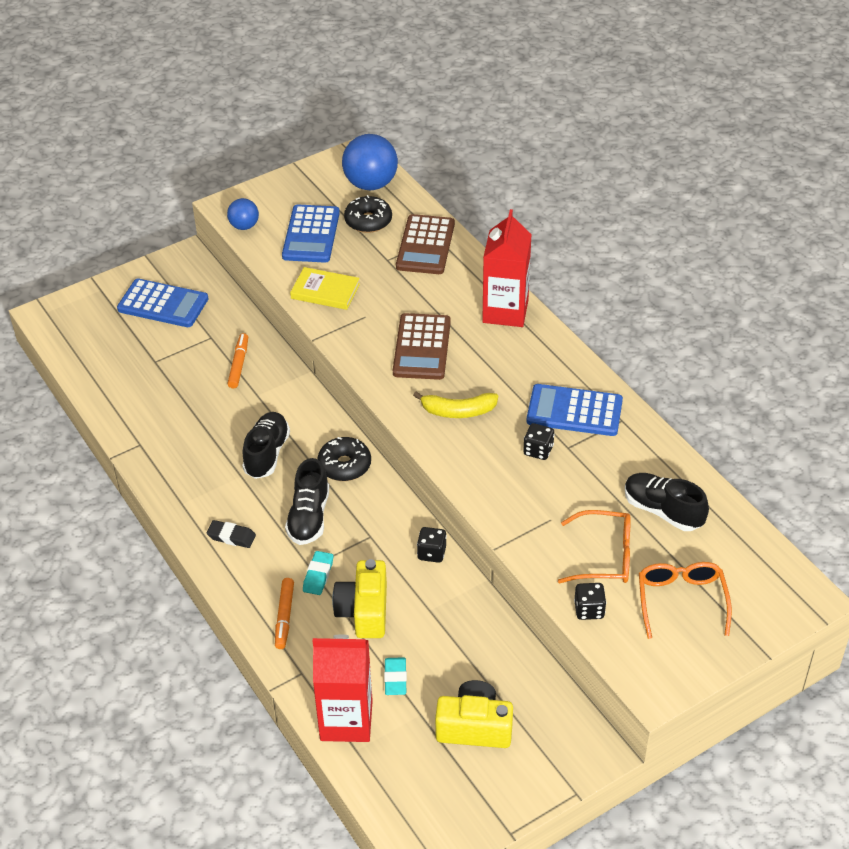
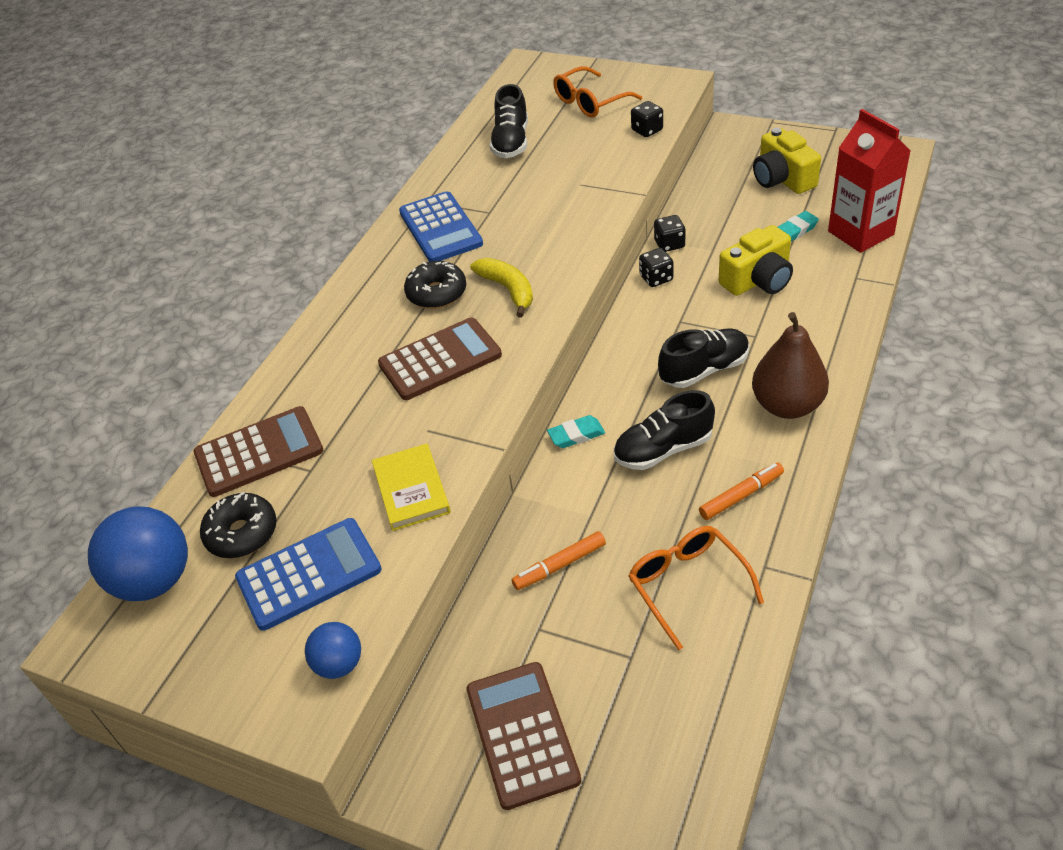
camera: 120 degrees left, 0 degrees up
blue calculator [117,278,209,327] -> brown calculator [467,662,581,810]
black eraser [207,520,256,548] -> brown pear [752,312,829,419]
orange marker [275,578,294,649] -> orange marker moved to [699,462,784,520]
turquoise eraser [303,551,333,595] -> turquoise eraser moved to [547,415,605,448]
black donut [318,437,371,481] -> black donut moved to [404,261,466,309]
red carton [482,209,532,327] -> none
black dice [523,423,555,460] -> black dice moved to [654,215,686,252]
orange glasses [558,510,631,583] -> orange glasses moved to [628,526,764,650]

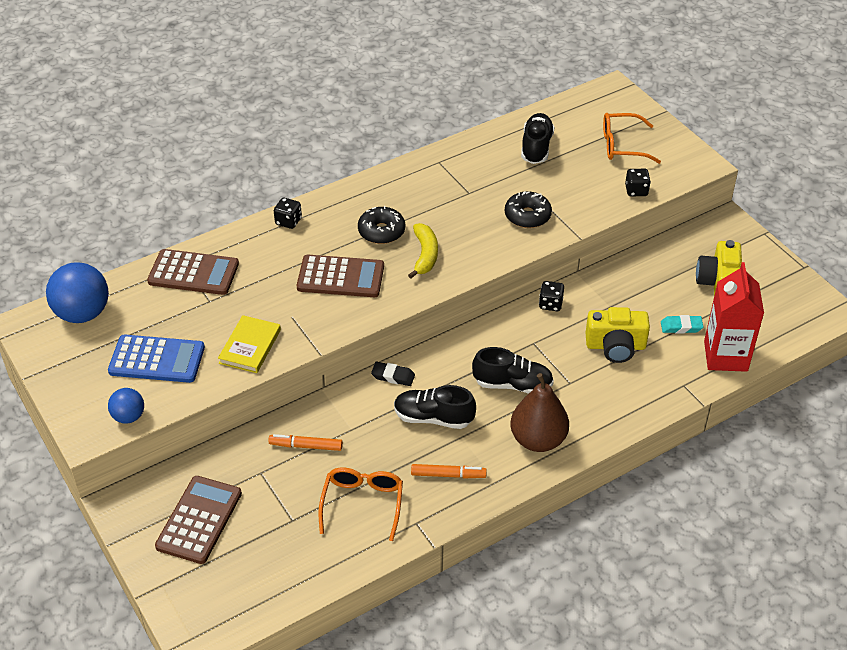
camera: 30 degrees right, 0 degrees up
black donut [200,492,277,558] -> black donut moved to [505,191,552,228]
blue calculator [399,191,483,262] -> none
black shoe [490,84,528,158] -> black shoe turned 150 degrees clockwise [521,113,555,164]
turquoise eraser [547,415,605,448] -> black eraser [371,362,415,386]
black dice [654,215,686,252] -> black dice moved to [274,198,302,229]

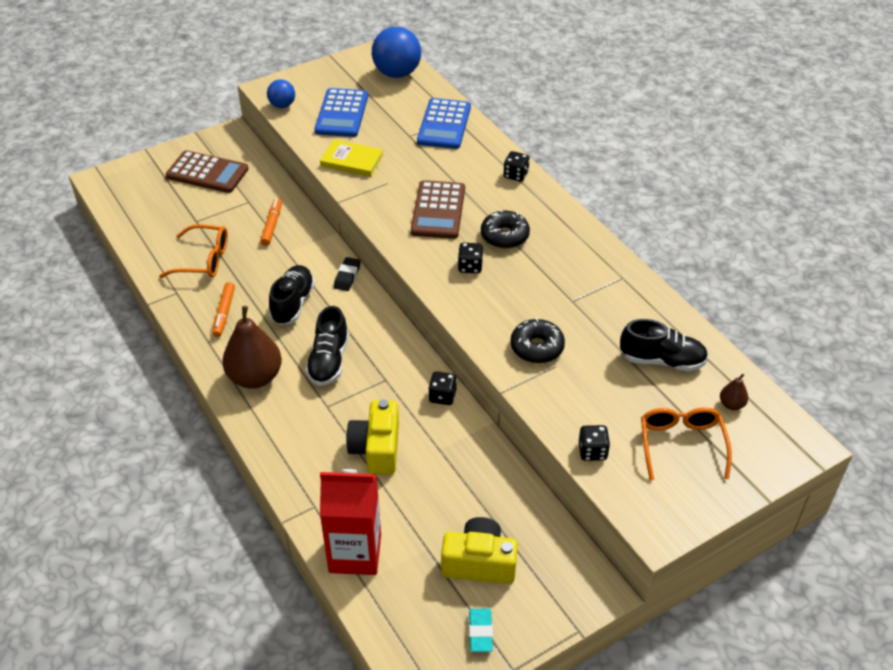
camera: 90 degrees right, 0 degrees up
brown calculator [147,249,239,295] -> blue calculator [417,98,471,149]
yellow banana [408,223,438,279] -> black dice [458,243,483,273]
turquoise eraser [661,315,703,333] -> turquoise eraser moved to [469,609,493,652]
none -> brown pear [720,374,748,410]

